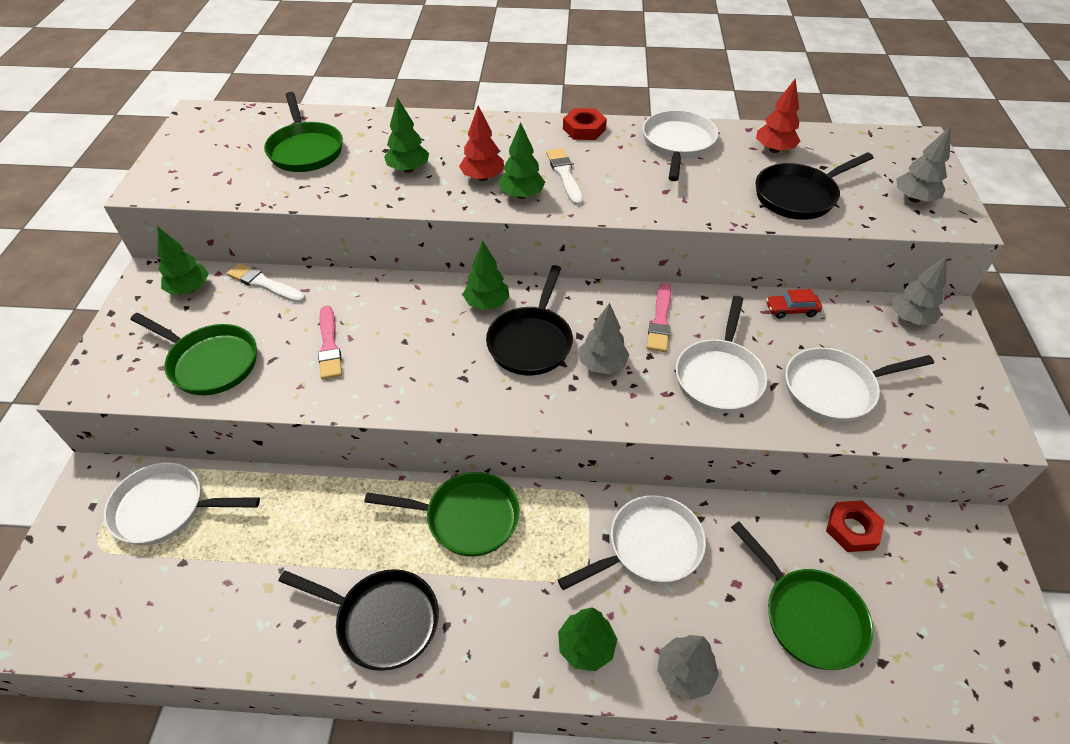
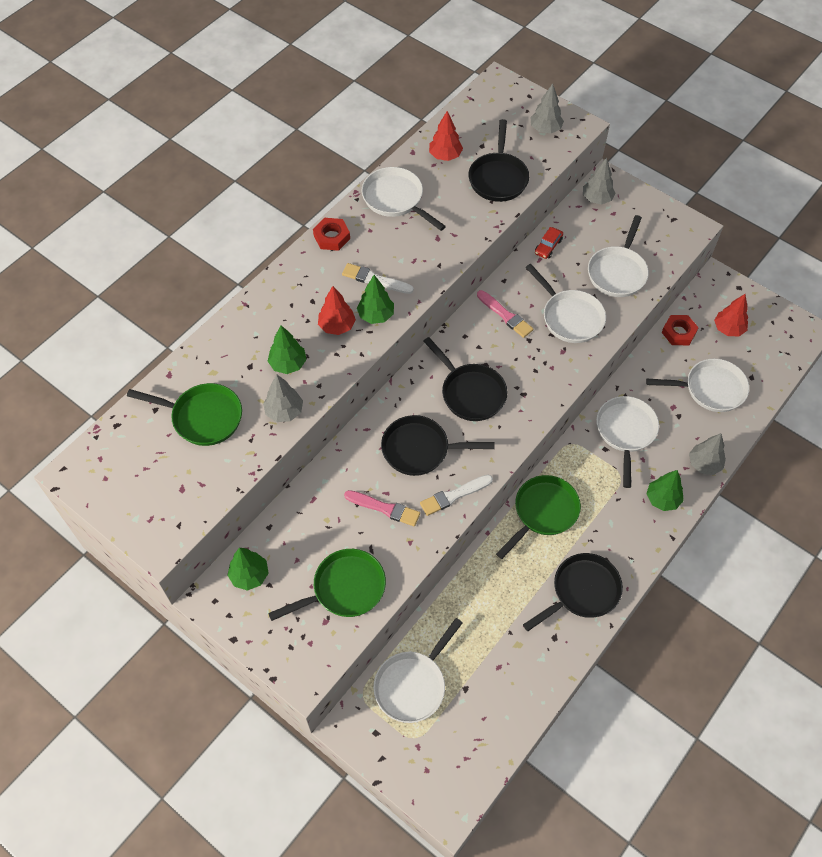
camera: 55 degrees left, 10 degrees up
white brush [227,263,305,303] -> white brush moved to [420,475,493,516]
green tree [463,241,509,310] -> none
grey tree [579,303,629,374] -> grey tree moved to [263,374,303,422]
green pan [731,522,873,670] -> white pan [646,359,749,412]
none -> black pan [381,415,494,476]
none -> red tree [714,294,748,336]

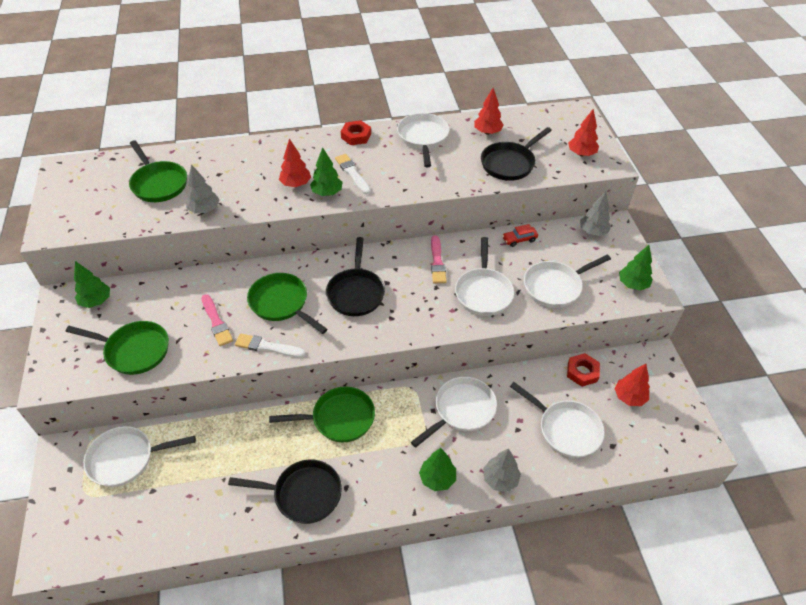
camera: 40 degrees right, 10 degrees down
green tree [268,325,307,374] -> green tree moved to [619,245,653,291]
black pan [381,415,494,476] -> green pan [247,273,328,334]
grey tree [530,83,564,134] -> red tree [568,109,599,156]

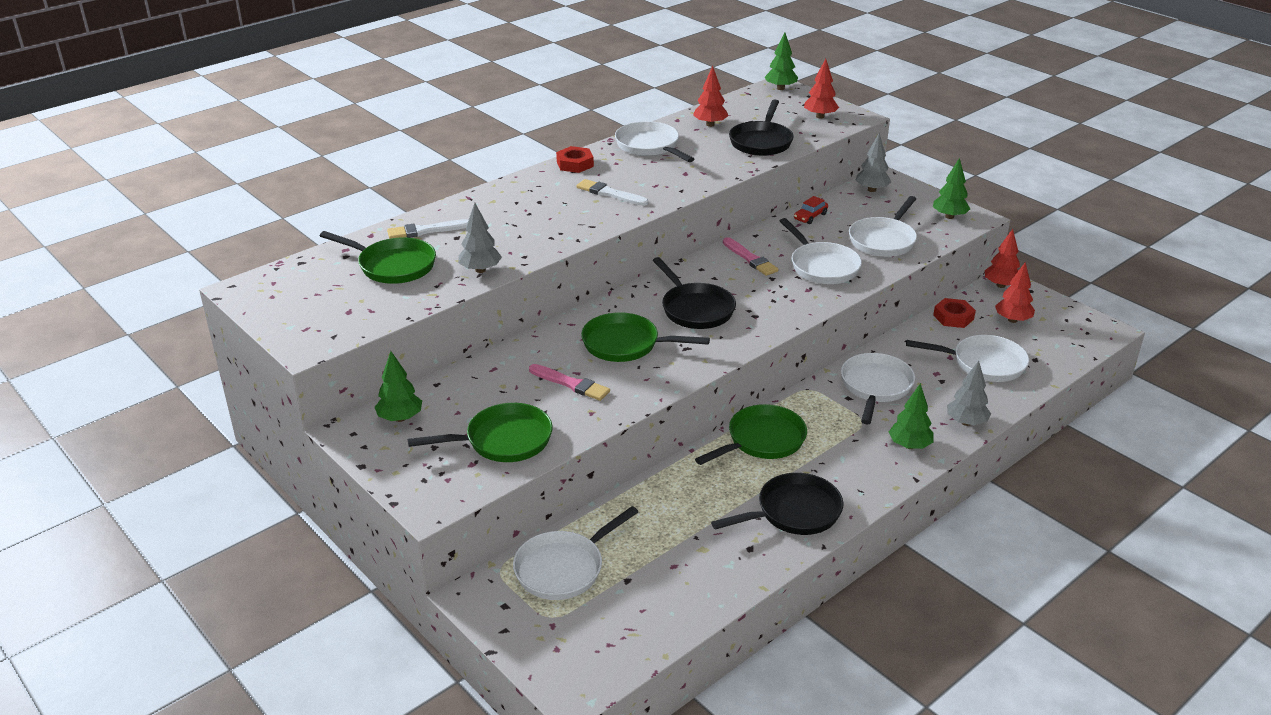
camera: 30 degrees left, 15 degrees down
white brush [235,334,306,357] -> white brush moved to [387,219,468,239]
red tree [279,139,311,187] -> red tree moved to [985,229,1020,288]
green tree [310,147,342,196] -> green tree moved to [765,32,798,90]

